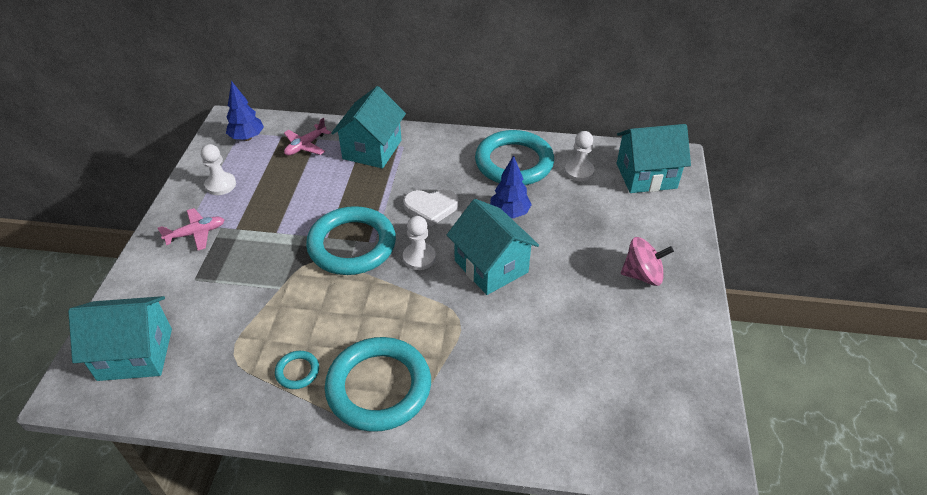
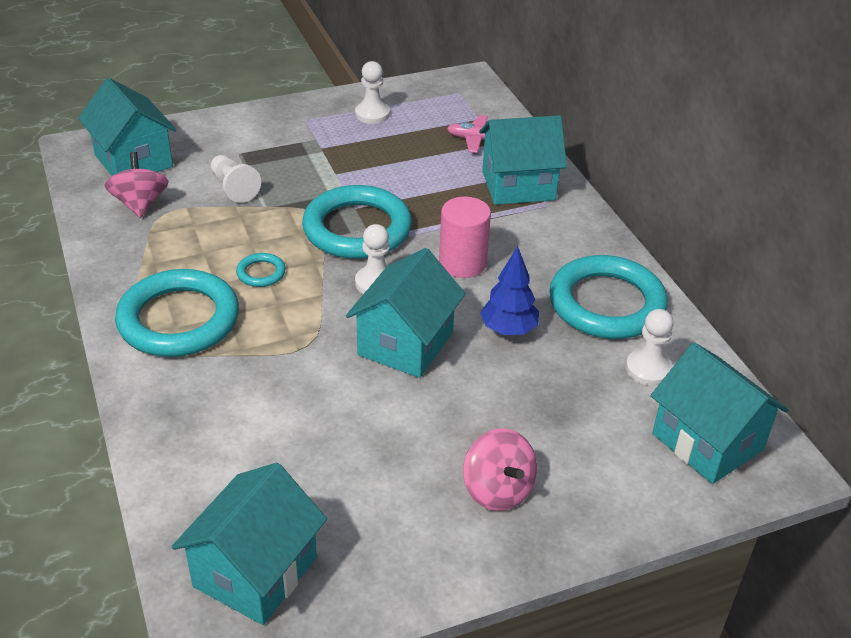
camera: 60 degrees right, 5 degrees down
pink plane [157,208,225,250] -> none
blue tree [226,81,264,141] -> none
turquoise ring [275,351,319,389] -> turquoise ring moved to [236,253,286,287]
white heart [403,189,459,226] -> pink cylinder [439,197,491,278]
none -> pink spinning top [105,152,168,218]
none -> turquoise house [171,463,327,625]
none -> white pawn [210,155,261,203]

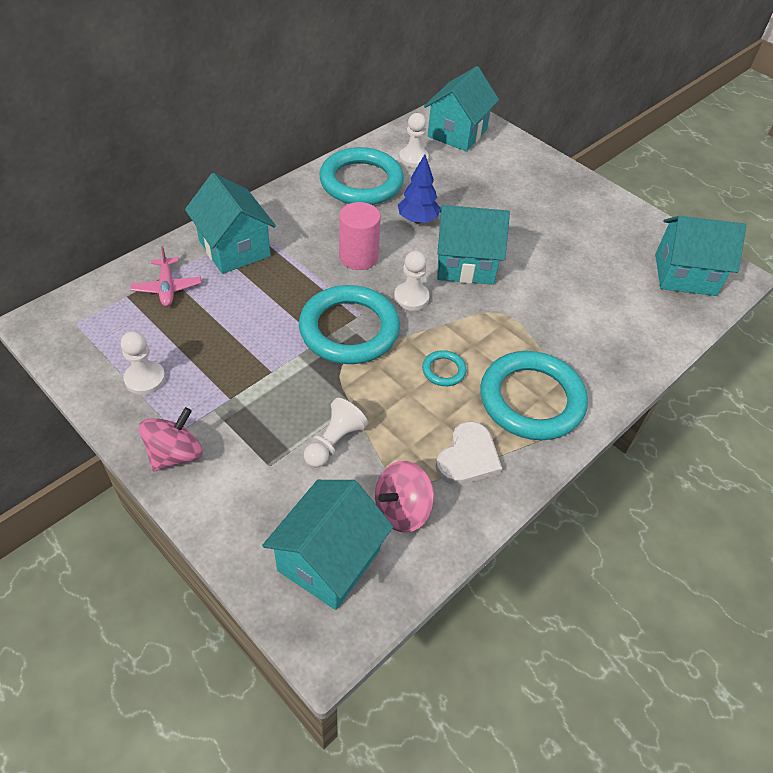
camera: 115 degrees left, 10 degrees up
pink spinning top [463,429,537,511] -> pink spinning top moved to [139,407,203,472]
none -> white heart [436,422,502,485]

